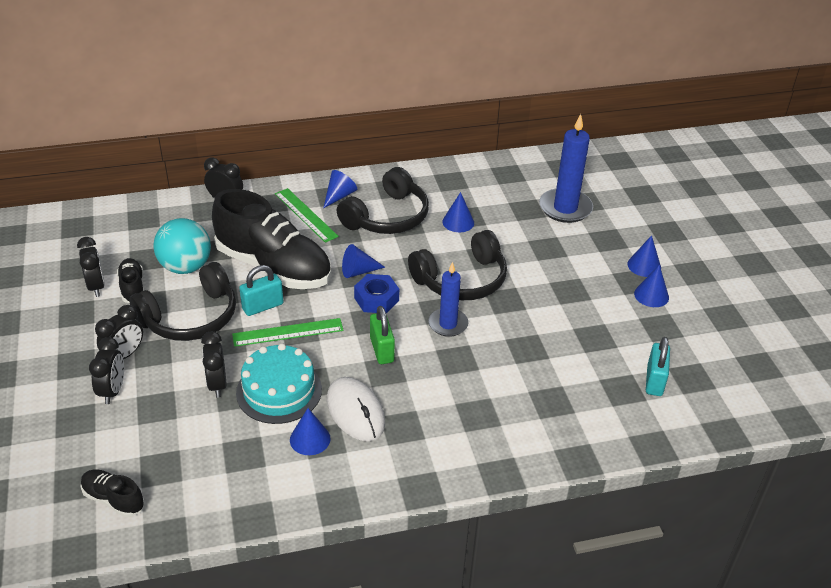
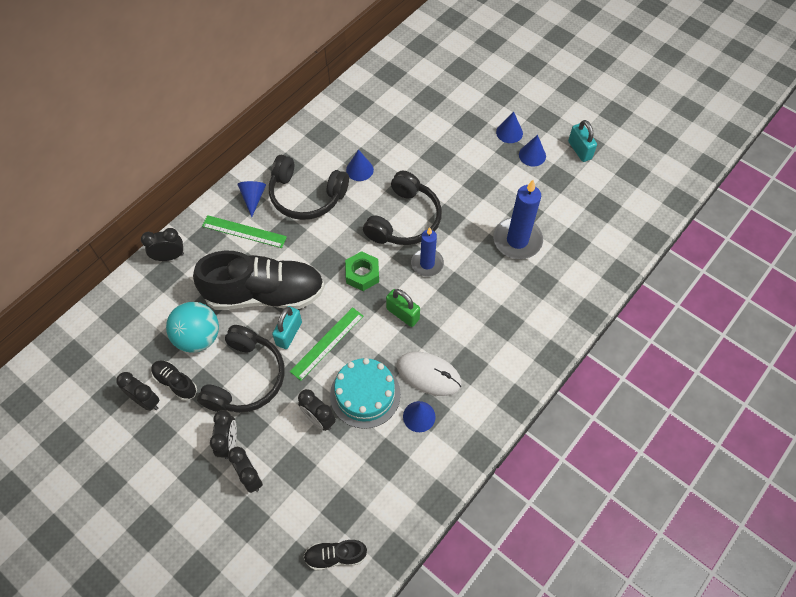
camera: 35 degrees left, 20 degrees up
black headphones [336,167,429,234] -> black headphones turned 105 degrees clockwise [269,155,349,220]
blue cone [342,244,385,278] -> none
blue nut [354,274,399,313] -> green nut [345,251,379,291]
blue candle [539,114,593,223] -> blue candle moved to [493,180,543,259]
turquoise padlock [646,337,670,396] -> turquoise padlock moved to [568,120,597,162]

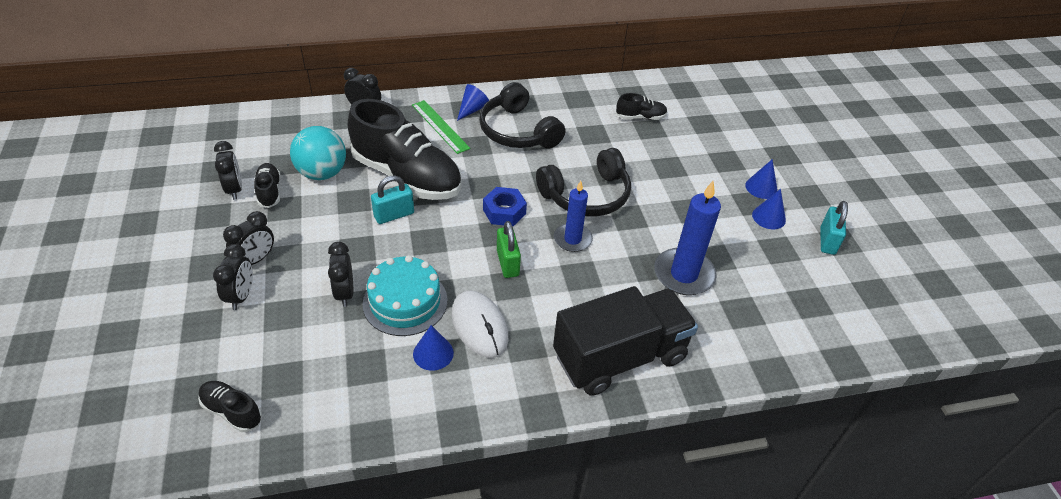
camera: 35 degrees right, 15 degrees down
black headphones [197,325,285,413] -> none
green ruler [290,307,363,381] -> none
green nut [345,251,379,291] -> blue nut [483,187,527,226]
blue cone [346,149,374,181] -> none
none -> black truck [553,286,698,396]
none -> black shoe [616,93,668,120]

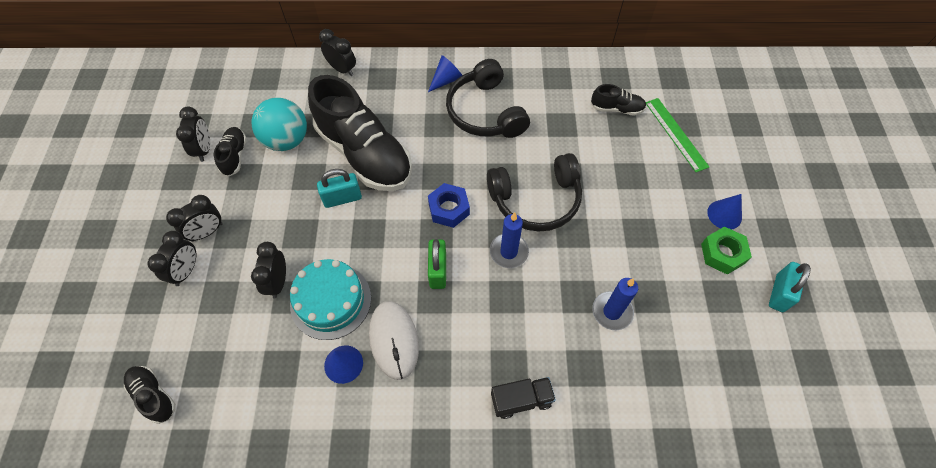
camera: 15 degrees right, 15 degrees up
green ruler [412,100,470,154] -> green ruler moved to [646,98,709,172]
black truck [553,286,698,396] -> black truck [491,377,556,419], size x0.46
blue candle [654,181,721,295] -> blue candle [592,278,638,330], size x0.65
blue cone [752,189,786,229] -> green nut [701,226,752,275]

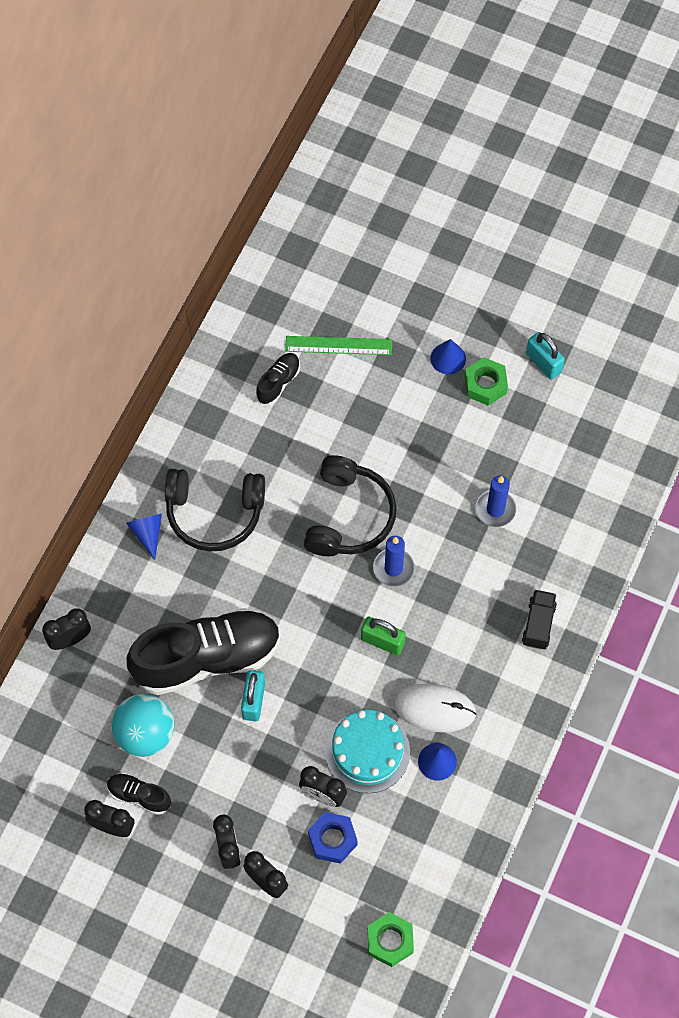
camera: 65 degrees left, 5 degrees up
black shoe [124,366,176,424] -> green nut [368,912,414,967]
blue nut [428,183,470,228] -> blue nut moved to [308,812,358,864]

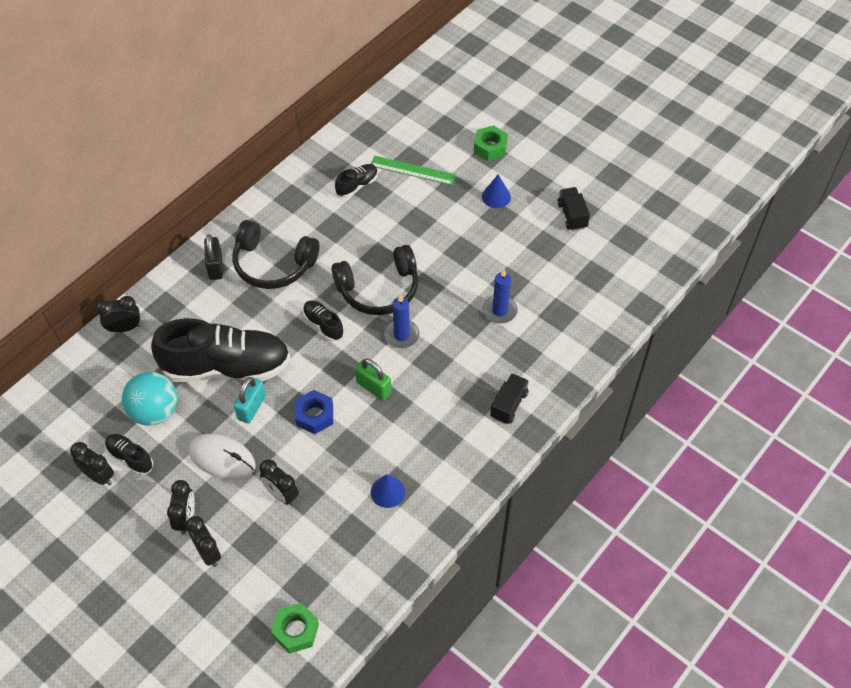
camera: 15 degrees right, 10 degrees down
blue cone [126,514,162,560] -> black padlock [204,234,223,280]
black headphones [304,455,397,556] -> black headphones turned 45 degrees clockwise [332,245,418,315]
blue nut [308,812,358,864] -> blue nut moved to [295,390,333,434]
turquoise cake [325,710,410,793] -> none
white mouse [394,683,476,732] -> white mouse moved to [189,434,256,480]
green nut [465,357,508,406] -> green nut moved to [474,125,508,161]
turquoise padlock [526,332,565,380] -> black truck [557,187,590,231]
none -> black shoe [303,300,344,342]

